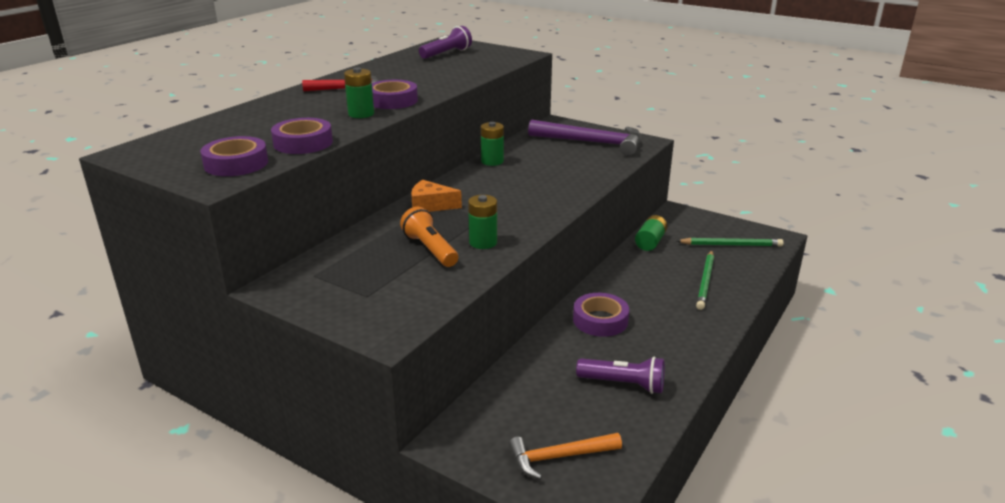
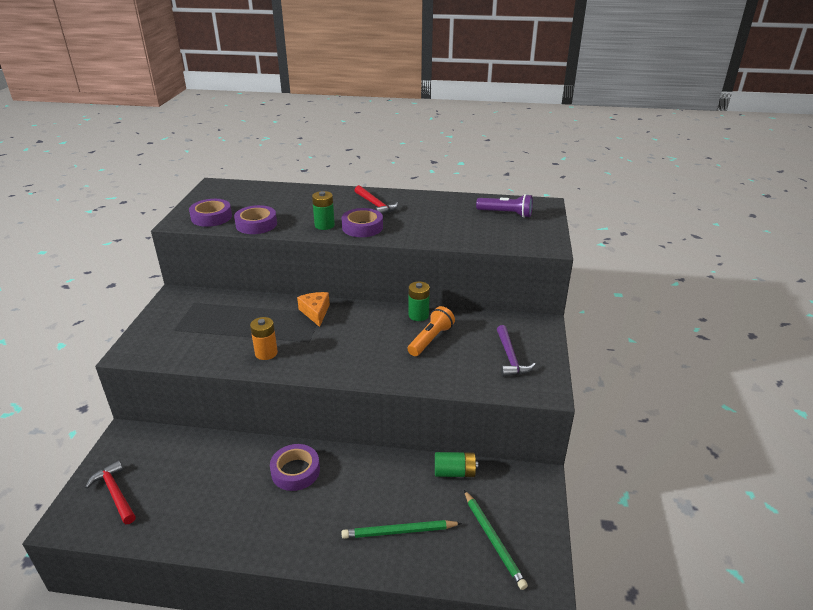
camera: 65 degrees right, 5 degrees up
orange flashlight [400,207,458,267] -> orange flashlight moved to [408,306,455,356]
green battery [468,195,497,249] -> orange battery [250,317,278,360]
orange hammer [509,433,622,479] -> red hammer [85,460,136,524]
purple hammer [528,119,641,156] -> purple hammer [497,325,536,377], size x0.61
purple flashlight [576,356,665,394] -> none

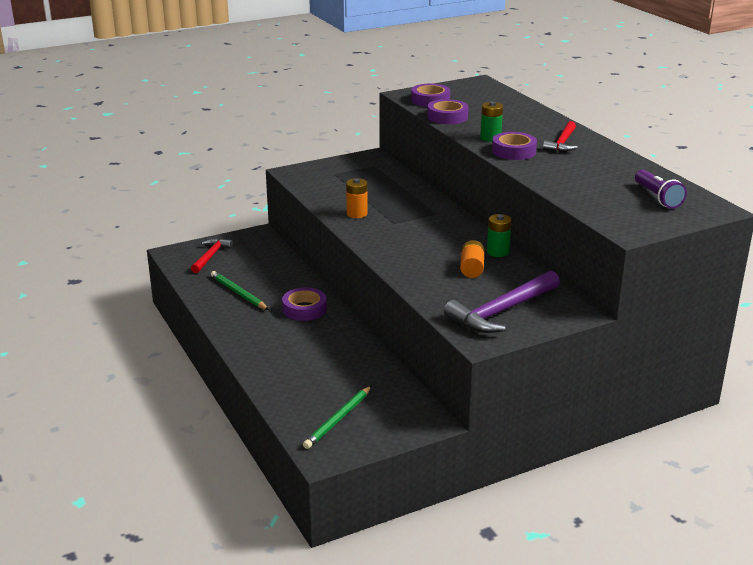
camera: 55 degrees right, 5 degrees down
orange cheese [297,292,330,327] -> none
green pencil [341,520,462,539] -> green pencil moved to [211,271,269,310]
orange flashlight [408,306,455,356] -> orange battery [460,240,485,278]
green battery [435,452,478,477] -> none
purple hammer [497,325,536,377] -> purple hammer [444,271,560,333], size x1.65

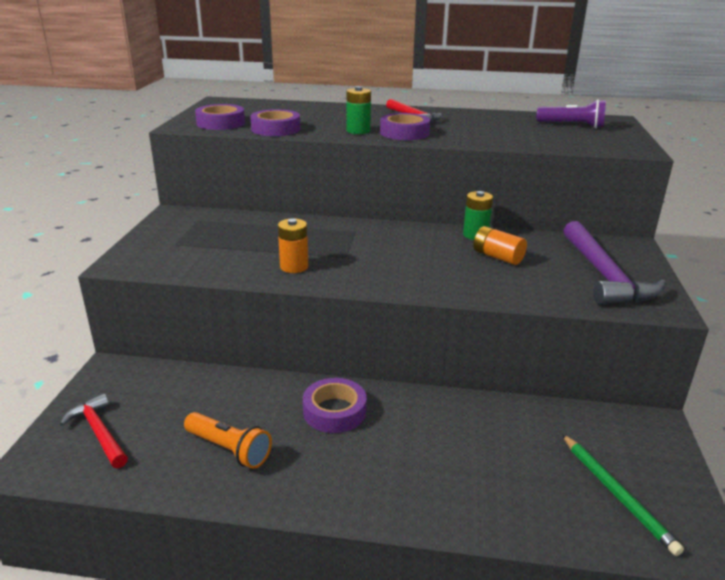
camera: 55 degrees left, 0 degrees up
green pencil [211,271,269,310] -> orange flashlight [184,412,272,469]

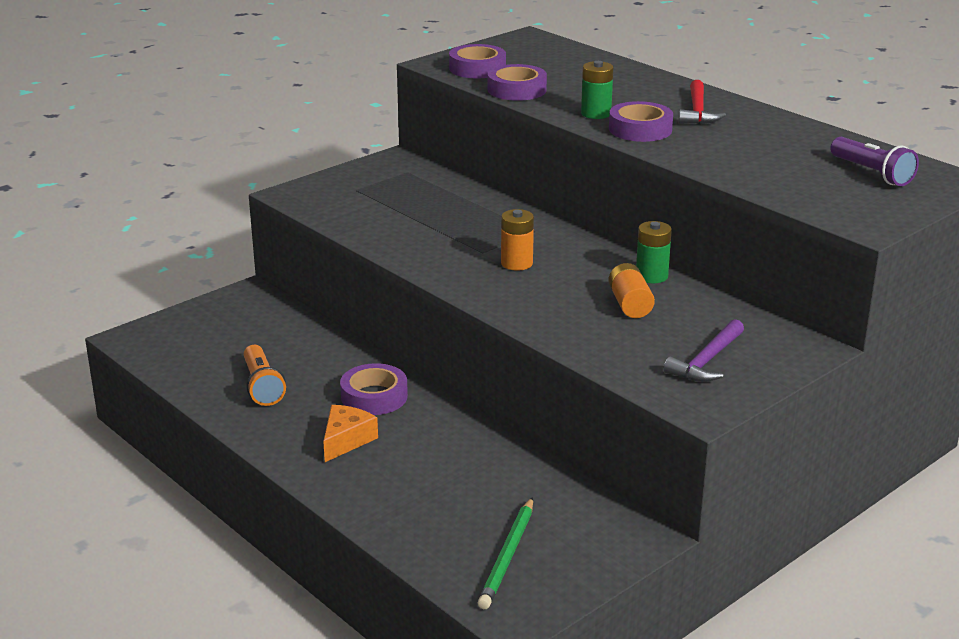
camera: 40 degrees right, 0 degrees up
red hammer [60,393,128,468] -> none
orange battery [278,218,308,273] -> orange battery moved to [501,209,534,271]
purple hammer [563,221,666,305] -> purple hammer [664,319,744,382], size x0.61
none -> orange cheese [323,405,378,462]

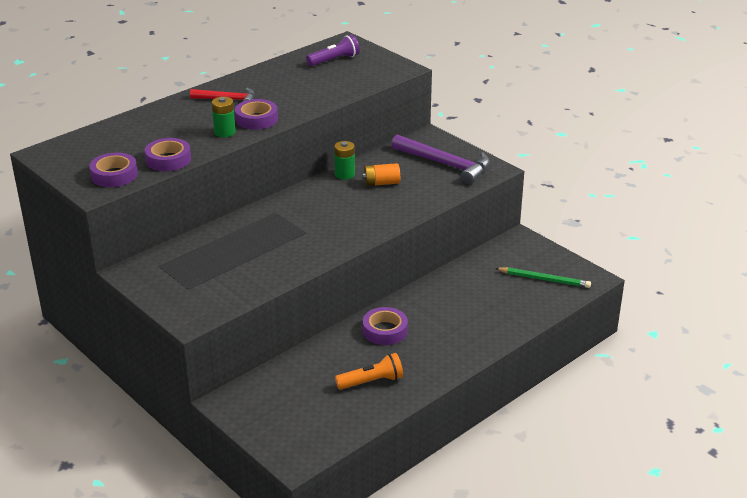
camera: 90 degrees left, 5 degrees up
orange cheese [323,405,378,462] -> none
orange battery [501,209,534,271] -> none
purple hammer [664,319,744,382] -> purple hammer [391,134,490,185], size x1.65

